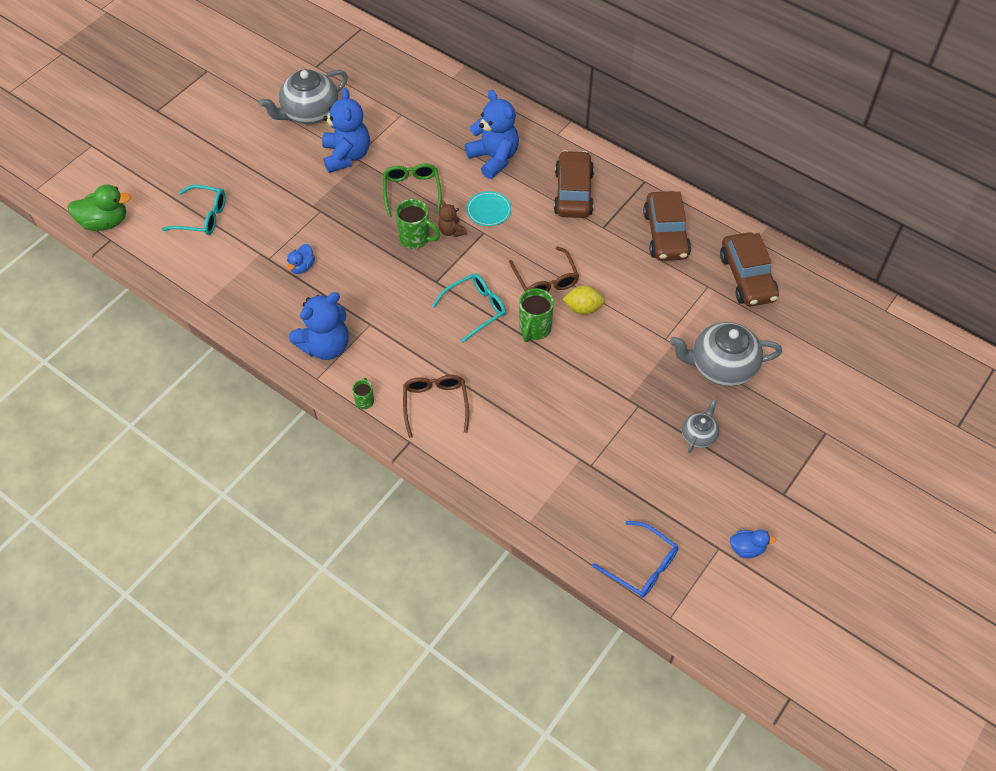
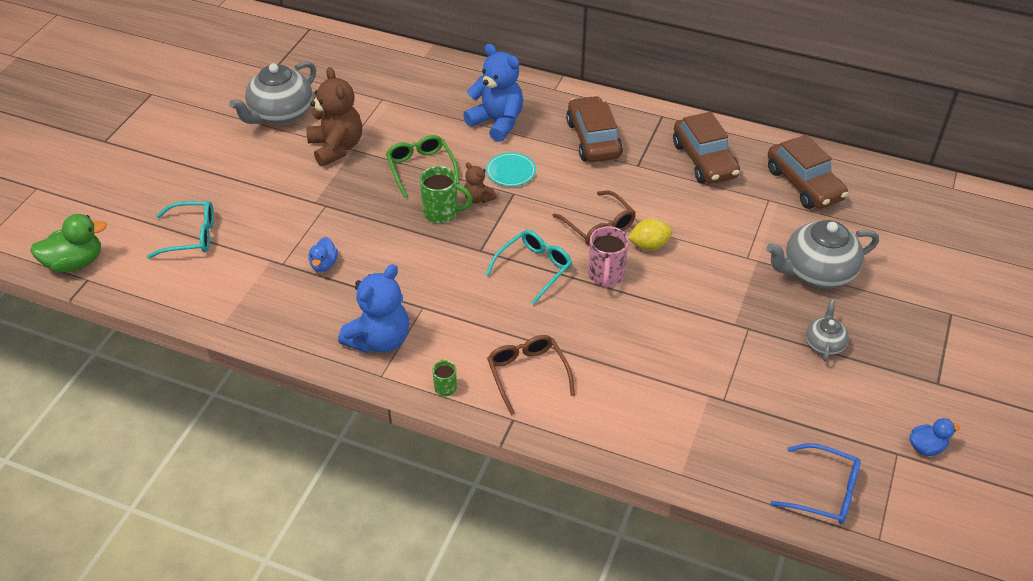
camera: 15 degrees left, 10 degrees down
blue teddy bear [322,88,370,173] -> brown teddy bear [306,67,362,167]
green mug [519,288,554,342] -> pink mug [588,226,629,288]

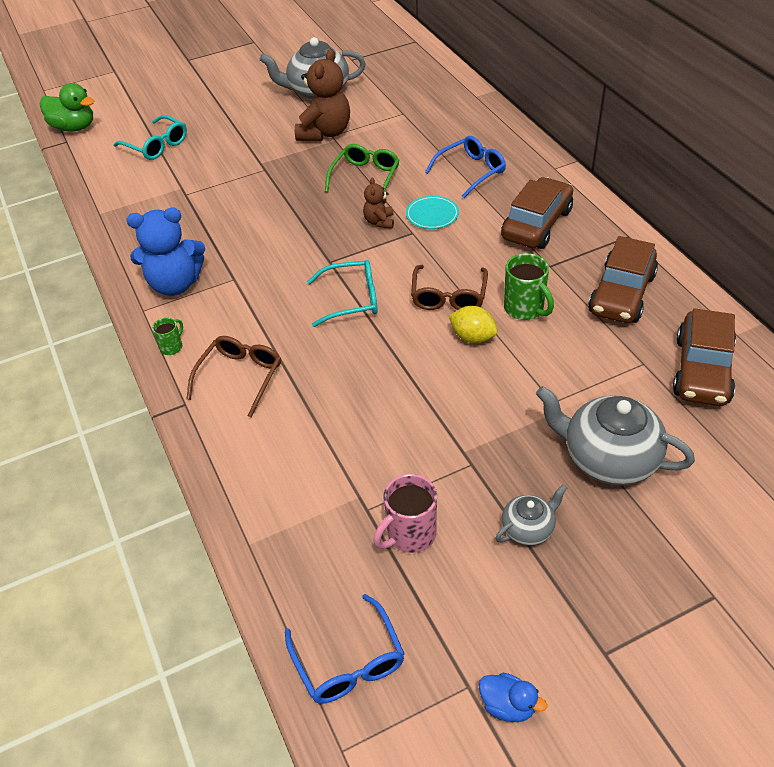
camera: 45 degrees right, 0 degrees up
blue duck [308,237,338,272] -> none
green mug [420,166,473,223] -> green mug moved to [504,253,554,320]
blue teddy bear [463,44,523,142] -> blue glasses [425,136,506,198]
pink mug [588,226,629,288] -> pink mug moved to [373,474,437,553]

